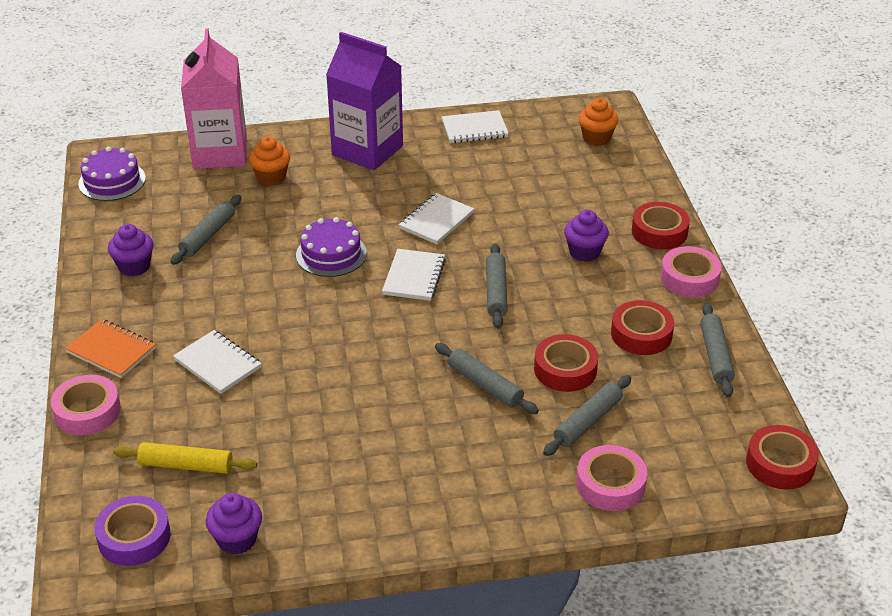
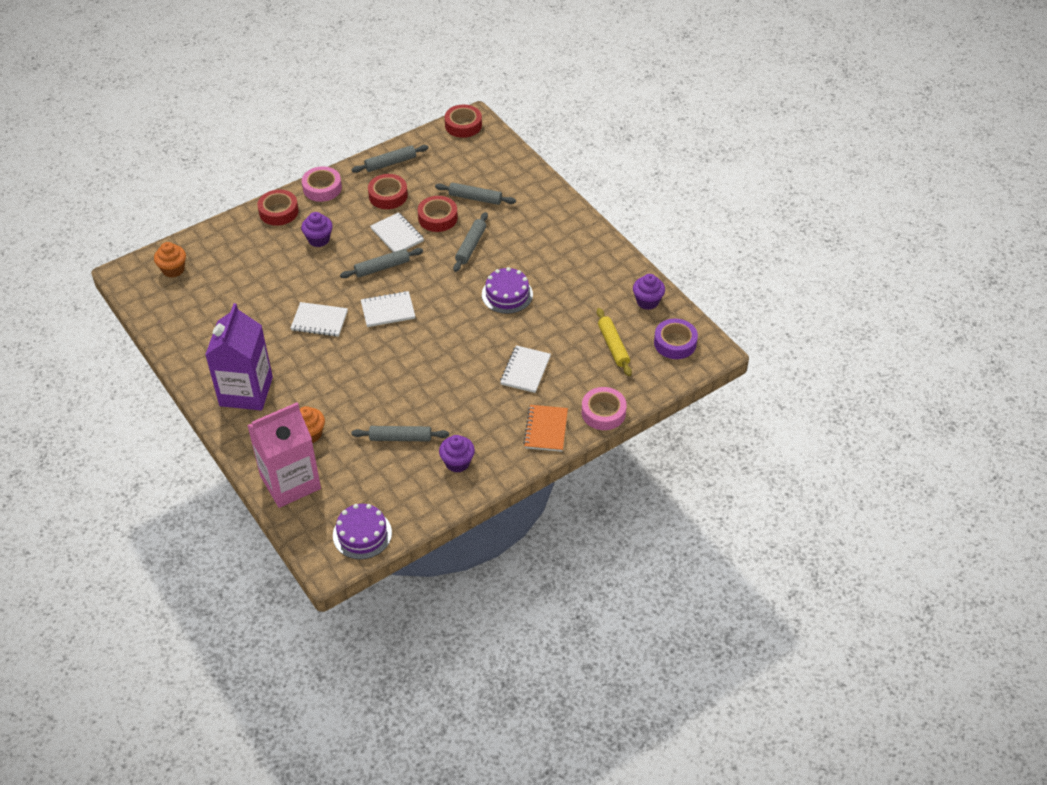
camera: 115 degrees left, 10 degrees up
purple cake [296,217,367,277] -> purple cake moved to [482,267,533,314]
white notebook [442,110,509,143] -> white notebook moved to [370,212,424,252]
pink tape [576,445,647,511] -> none

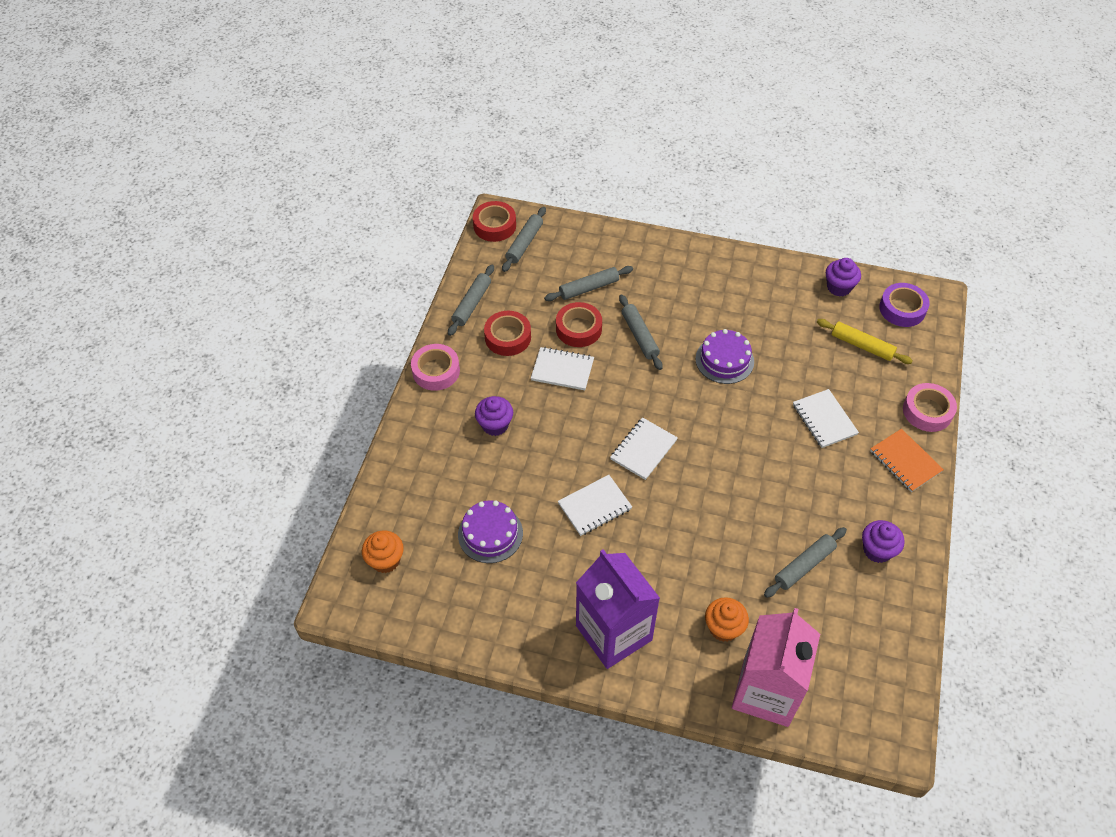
camera: 40 degrees left, 5 degrees up
red tape [257,189,299,226] -> none
purple cake [333,504,392,559] -> purple cake moved to [458,500,523,563]
grey rolling pin [340,248,423,278] -> grey rolling pin moved to [502,207,546,272]

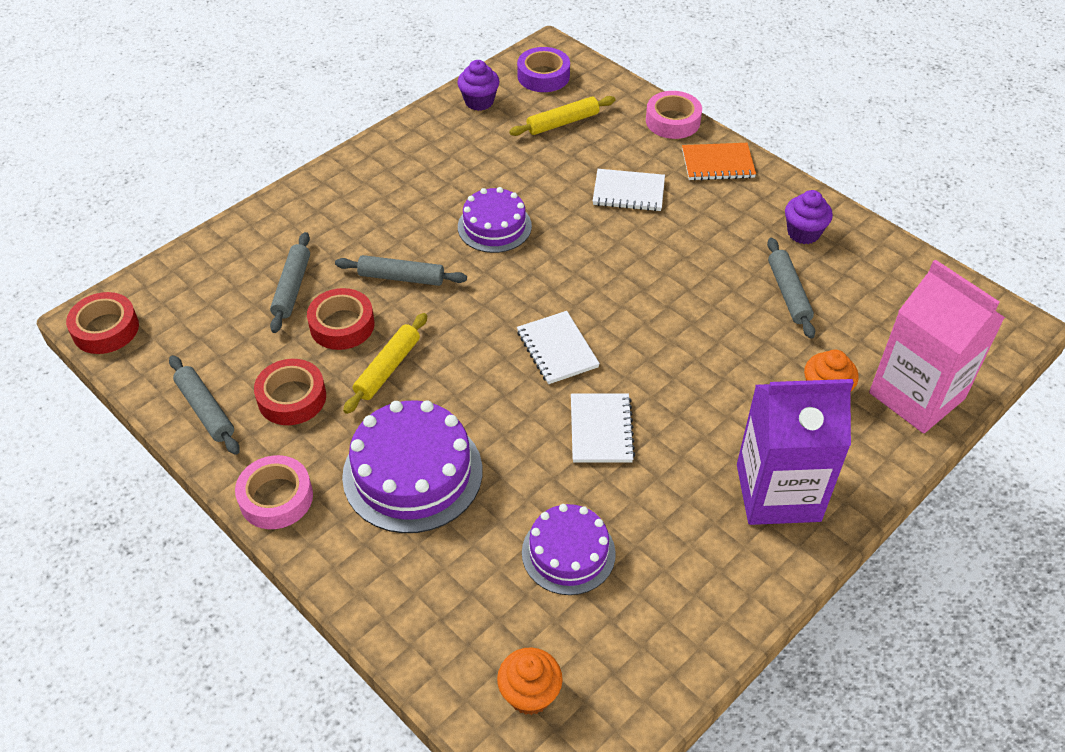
camera: 60 degrees left, 5 degrees down
purple cupcake [475,396,513,436] -> purple cake [342,400,482,533]
grey rolling pin [502,207,546,272] -> none
white notebook [531,347,594,390] -> yellow rolling pin [343,313,427,414]

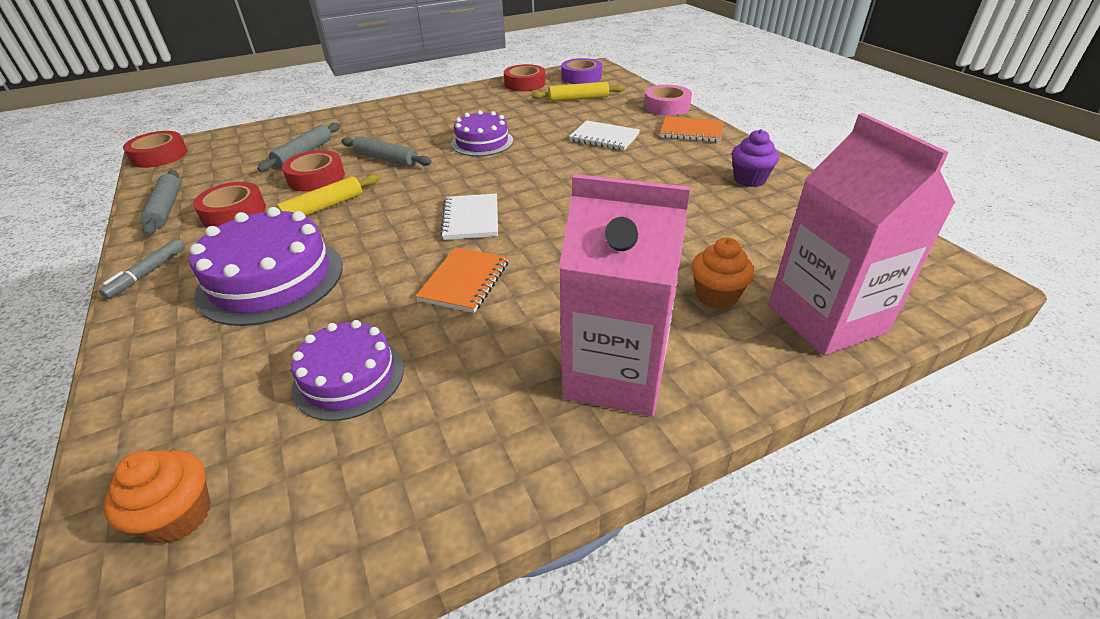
camera: 20 degrees right, 10 degrees down
pink tape [235,455,313,529] -> grey marker [99,239,185,299]
purple cupcake [457,60,500,111] -> red tape [504,64,545,91]
white notebook [571,394,635,463] -> orange notebook [416,247,509,313]
purple carton [737,379,854,525] -> pink carton [559,174,690,417]
grey rolling pin [767,238,815,339] -> none

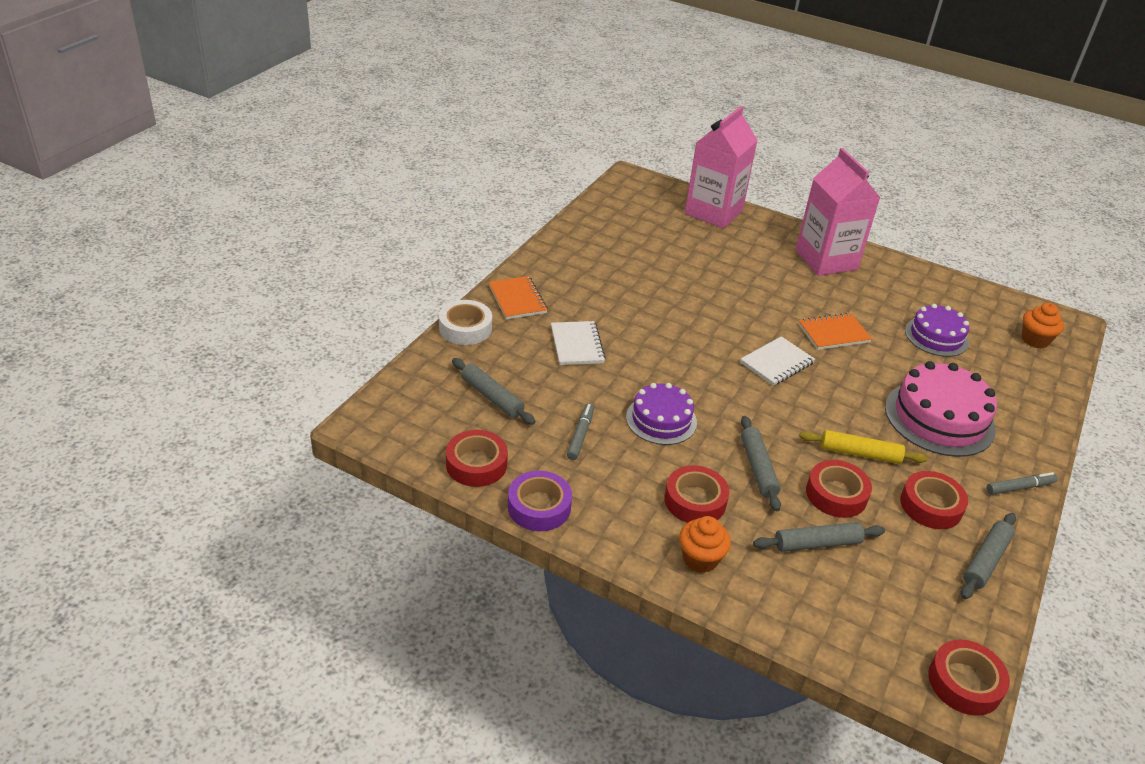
camera: 130 degrees left, 0 degrees up
purple cake [190,207,343,326] -> pink cake [885,361,997,457]
yellow rolling pin [532,82,625,102] -> grey rolling pin [452,358,536,425]
purple tape [561,58,602,84] -> purple tape moved to [508,471,572,531]
pink tape [644,85,692,116] -> white tape [439,300,492,345]
orange cupcake [691,237,755,309] -> orange cupcake moved to [679,516,731,573]
purple cupcake [731,129,779,187] -> none
none -> grey marker [567,403,594,460]
none -> red tape [664,465,729,523]

